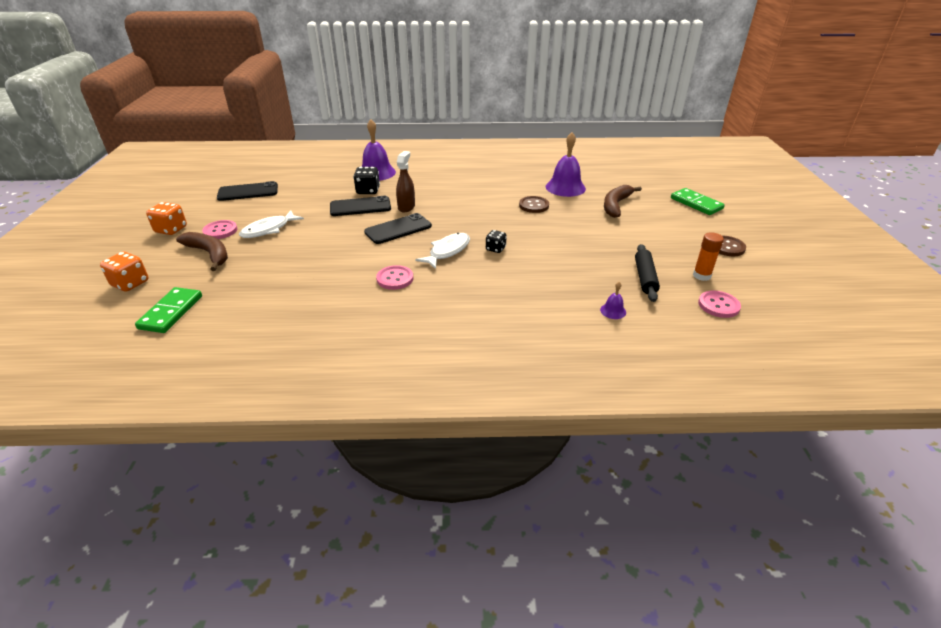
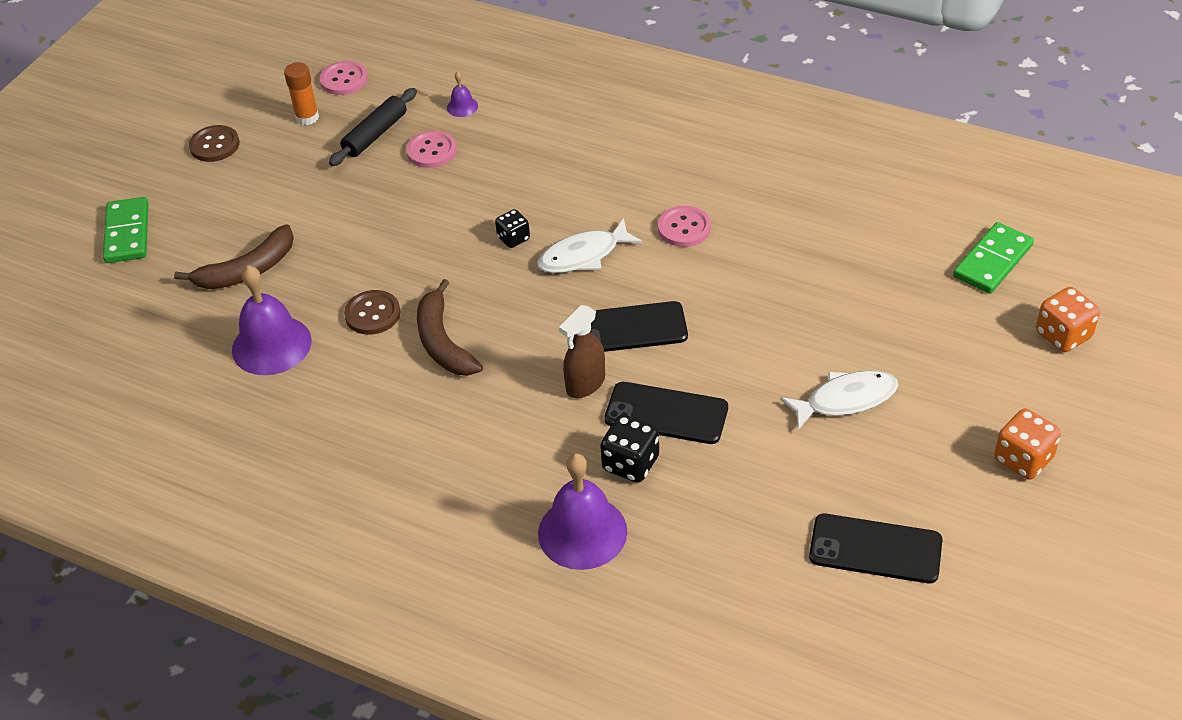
camera: 150 degrees left, 10 degrees up
brown banana [176,232,228,271] -> brown banana moved to [417,279,483,376]
pink button [202,220,238,239] -> pink button moved to [406,130,457,168]

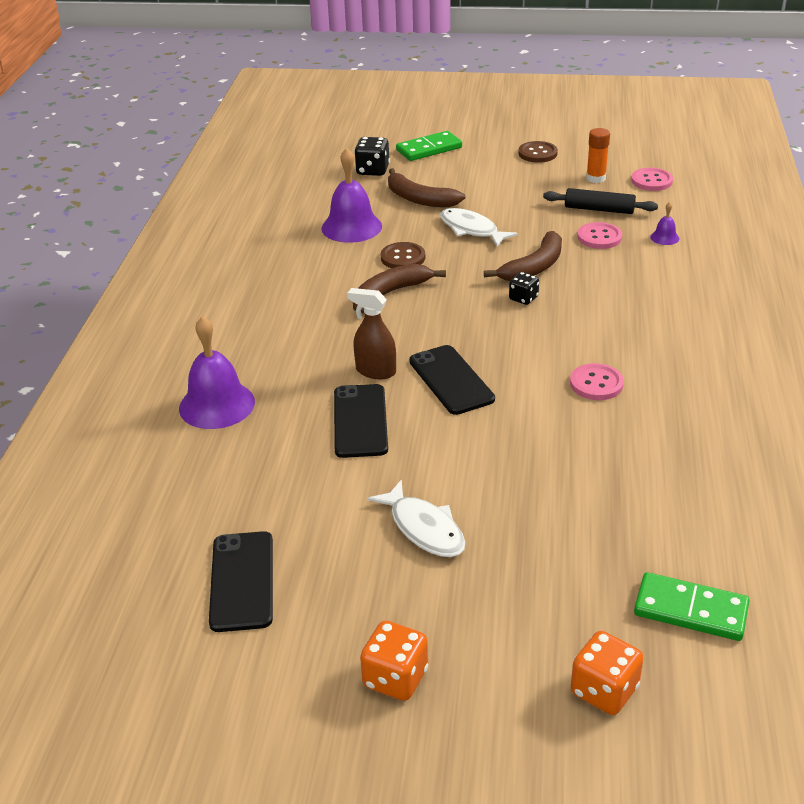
camera: 70 degrees right, 10 degrees down
white fish [537,218,643,273] -> white fish moved to [440,208,518,247]
black dice [600,415,659,483] -> black dice moved to [354,137,390,176]
none -> brown banana [484,231,562,281]

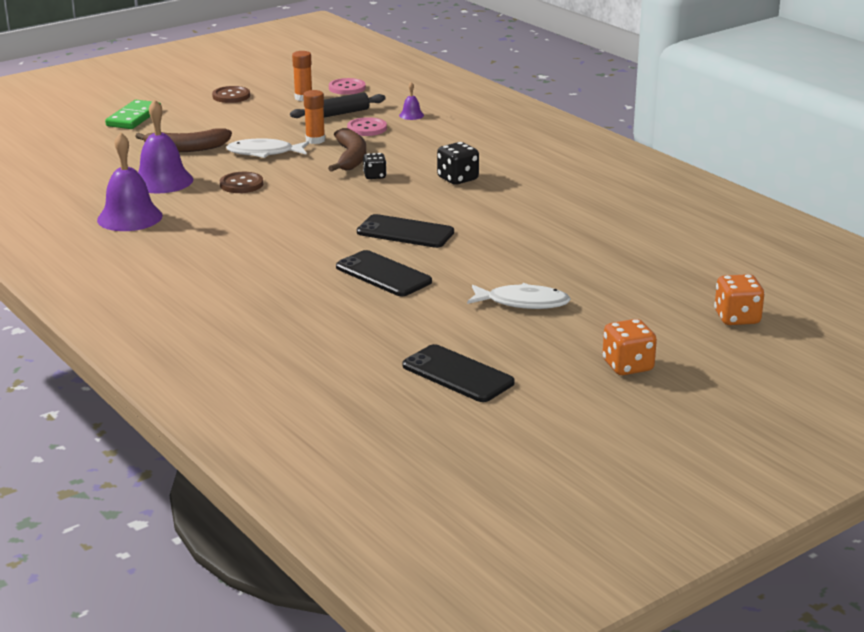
camera: 45 degrees left, 10 degrees down
purple bell [179,316,255,429] -> purple bell moved to [97,132,163,231]
brown spray bottle [347,288,396,379] -> none
brown banana [353,264,446,314] -> none
black dice [354,137,390,176] -> black dice moved to [437,142,479,185]
pink button [570,363,624,400] -> none
green domino [634,572,750,641] -> none
none -> orange glue stick [303,90,325,144]

